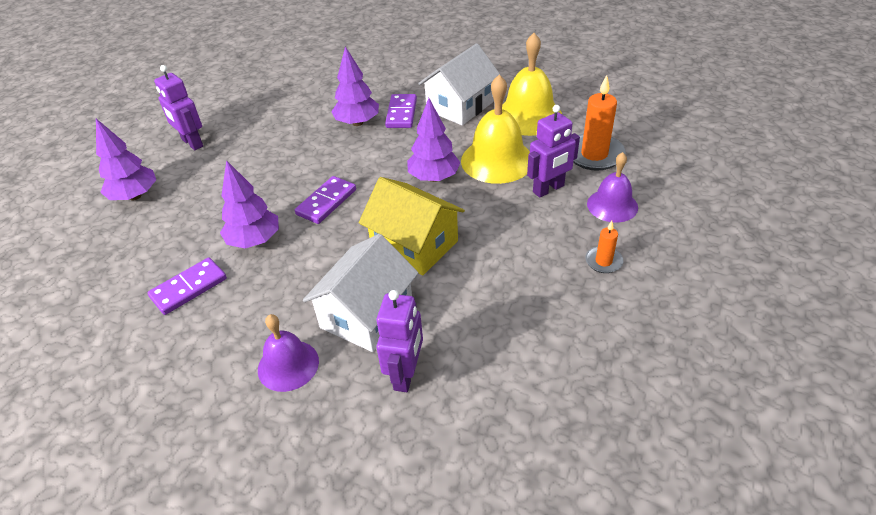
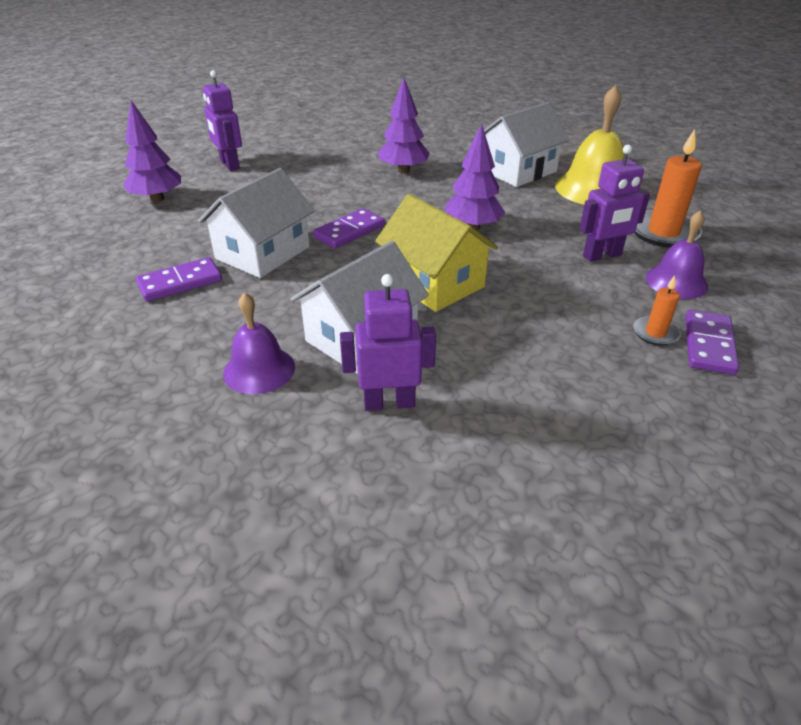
camera: 10 degrees right, 5 degrees down
purple tree [220,160,279,248] -> white house [198,168,315,278]
purple robot [376,290,423,392] -> purple robot turned 120 degrees counterclockwise [340,274,436,411]
purple domino [385,94,417,128] -> purple domino moved to [685,310,739,375]
yellow bell [461,75,530,184] -> none

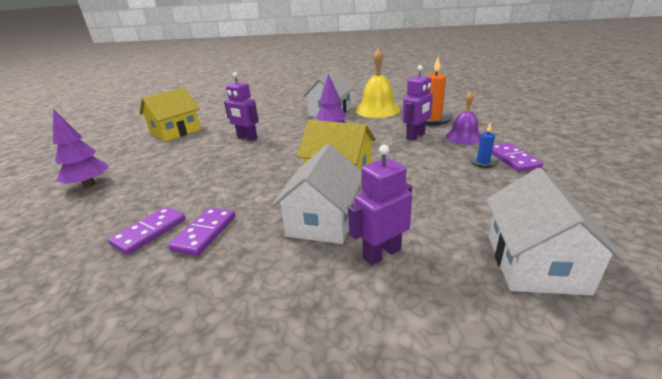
camera: 25 degrees left, 10 degrees down
white house [198,168,315,278] -> white house moved to [486,168,626,296]
purple robot [203,70,242,171] -> purple robot moved to [224,72,259,141]
purple bell [223,292,295,394] -> none
purple domino [313,208,385,249] -> purple domino moved to [168,207,235,256]
purple tree [378,78,430,173] -> none
orange candle [633,276,681,346] -> blue candle [469,123,499,168]
none -> yellow house [140,88,201,142]

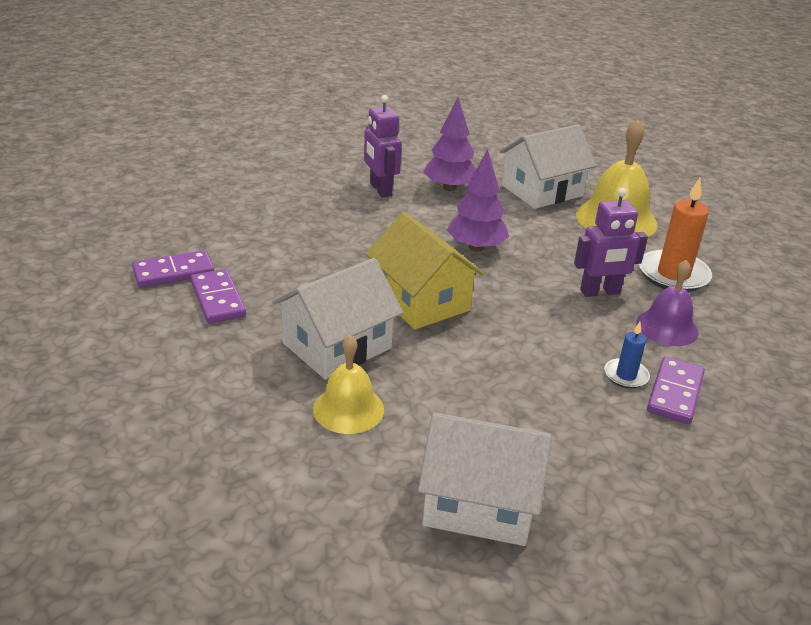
camera: 30 degrees right, 5 degrees up
purple tree [53,109,109,187] -> purple tree moved to [423,97,476,191]
yellow house [140,88,201,142] -> none
purple domino [168,207,235,256] -> purple domino turned 75 degrees counterclockwise [191,269,246,323]
purple robot [348,145,412,265] -> yellow bell [313,335,384,434]
white house [486,168,626,296] -> white house turned 60 degrees clockwise [418,413,552,546]

